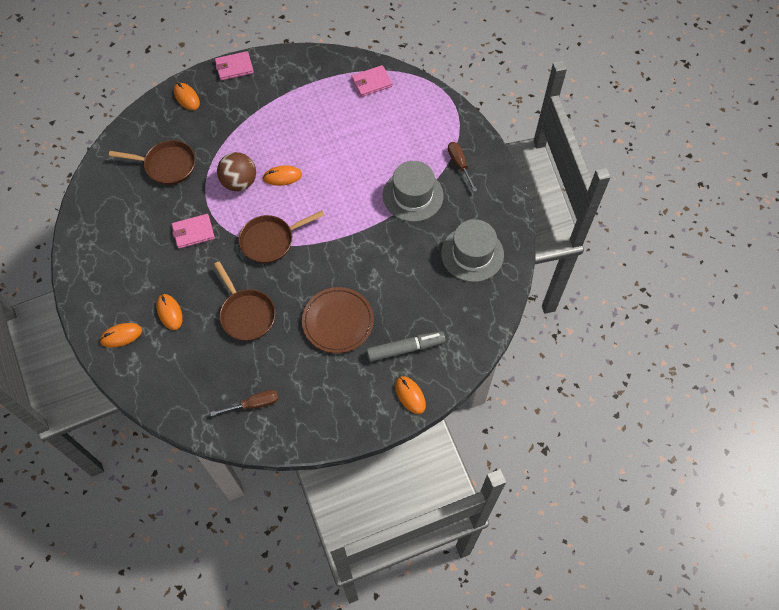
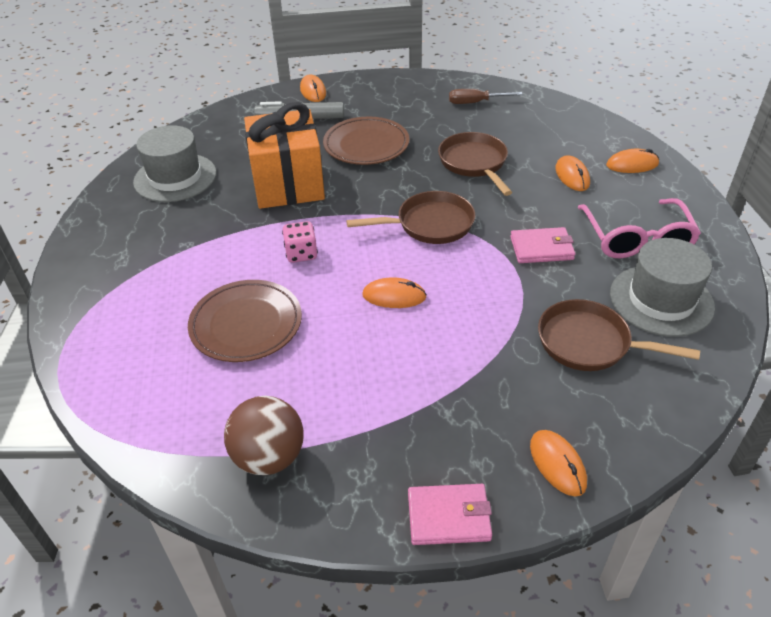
camera: 165 degrees left, 20 degrees down
brown ball [217,152,256,191] -> brown ball moved to [224,396,304,475]
pink wallet [351,65,392,97] -> none
grey hat [383,161,443,222] -> grey hat moved to [610,238,715,337]
brown screwdriver [448,142,477,192] -> none
none -> brown plate [188,280,302,362]
none -> orange gift [244,102,325,209]
none -> pink dice [282,221,318,263]
none -> pink glasses [578,198,701,258]

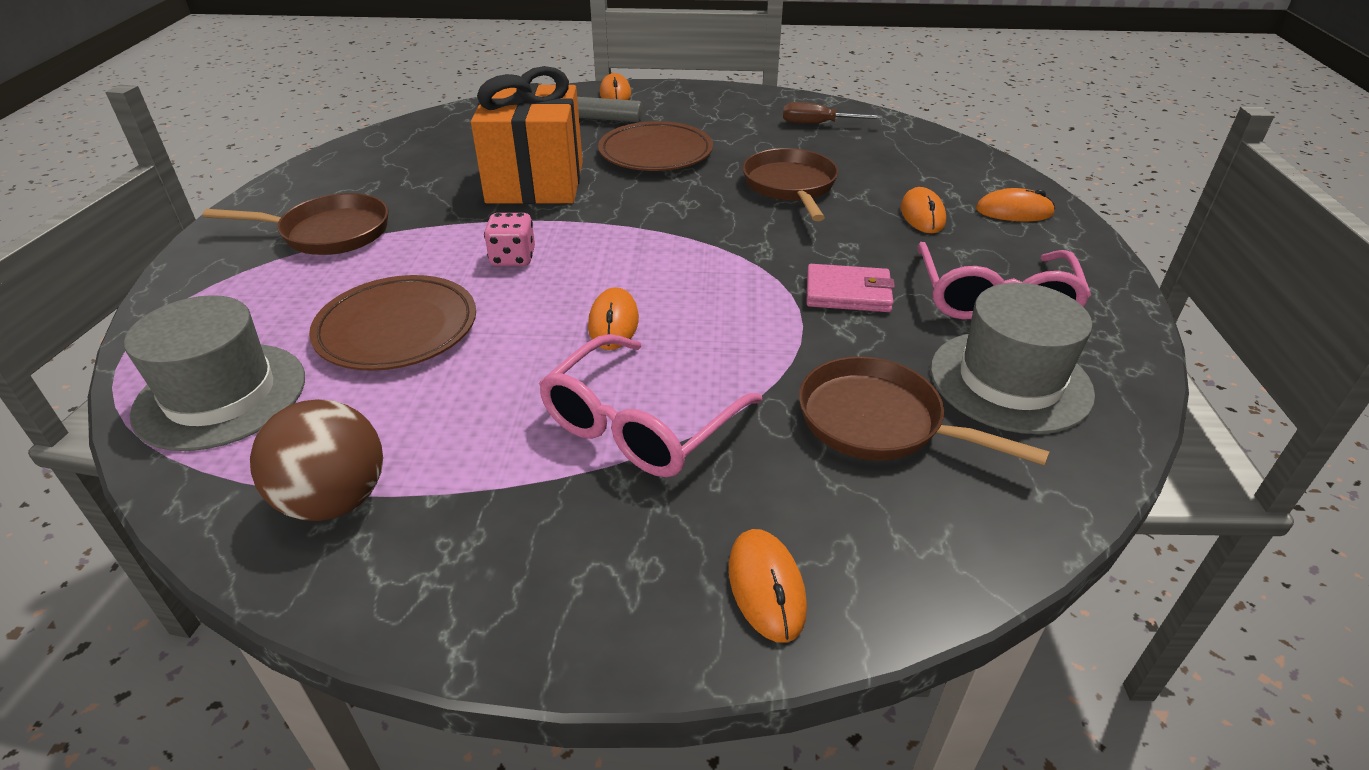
camera: 10 degrees right, 5 degrees down
grey hat [133,125,216,202] -> grey hat moved to [124,295,305,451]
brown pan [346,191,476,244] -> brown pan moved to [203,193,388,255]
orange mouse [362,278,427,308] -> orange mouse turned 75 degrees clockwise [588,287,639,350]
pink wallet [408,484,492,545] -> none
none -> pink glasses [539,334,763,477]

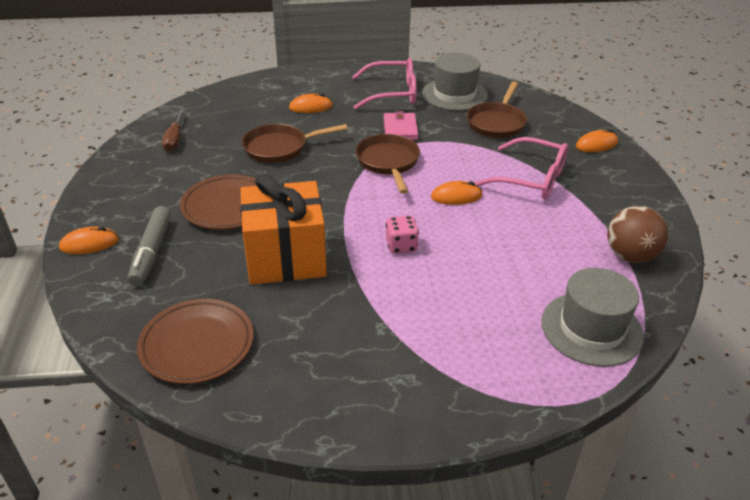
camera: 100 degrees left, 0 degrees up
brown pan [203,193,388,255] -> brown pan moved to [355,134,420,194]
brown plate [309,275,476,371] -> brown plate moved to [137,299,253,384]
orange mouse [976,188,1055,221] -> none

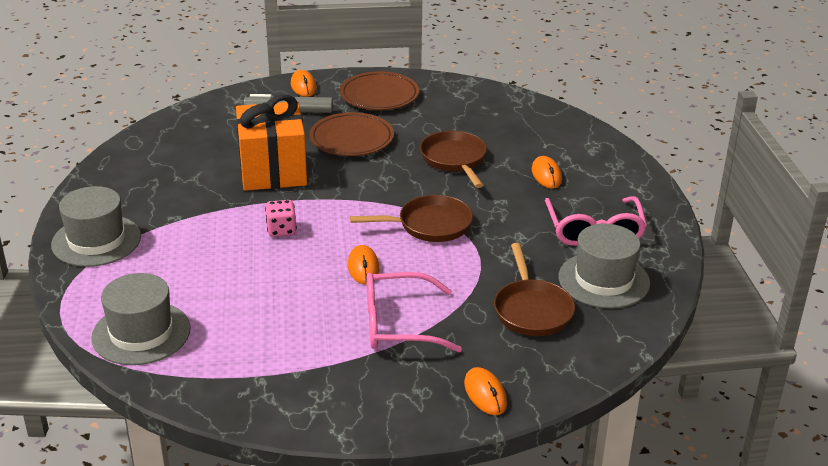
camera: 90 degrees right, 5 degrees down
brown plate [137,299,253,384] -> brown plate moved to [340,71,419,110]
brown screwdriver [162,110,184,151] -> none
pink wallet [384,111,418,140] -> none
brown pan [467,82,527,138] -> brown pan turned 120 degrees counterclockwise [494,243,575,336]
pink glasses [475,137,568,199] -> pink glasses turned 60 degrees clockwise [366,272,462,352]
brown ball [607,206,668,263] -> none
none -> grey hat [51,186,141,267]

